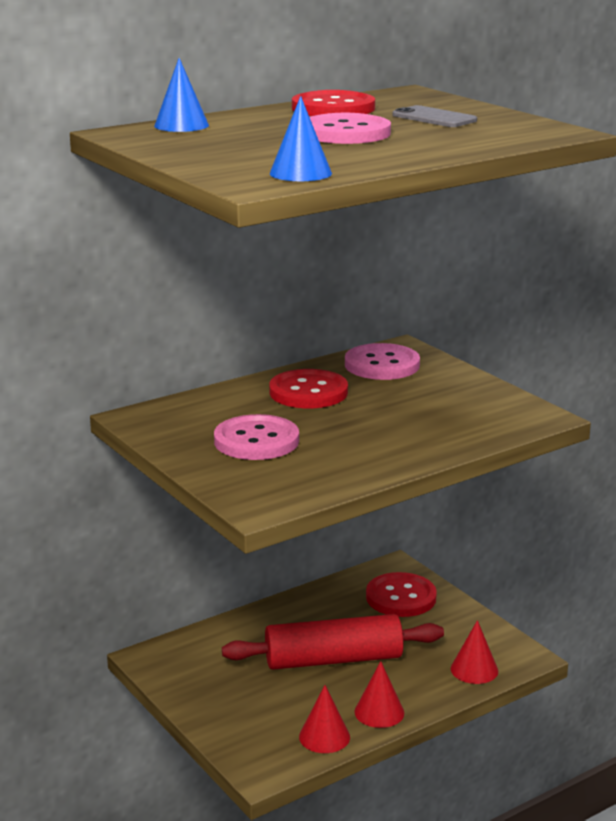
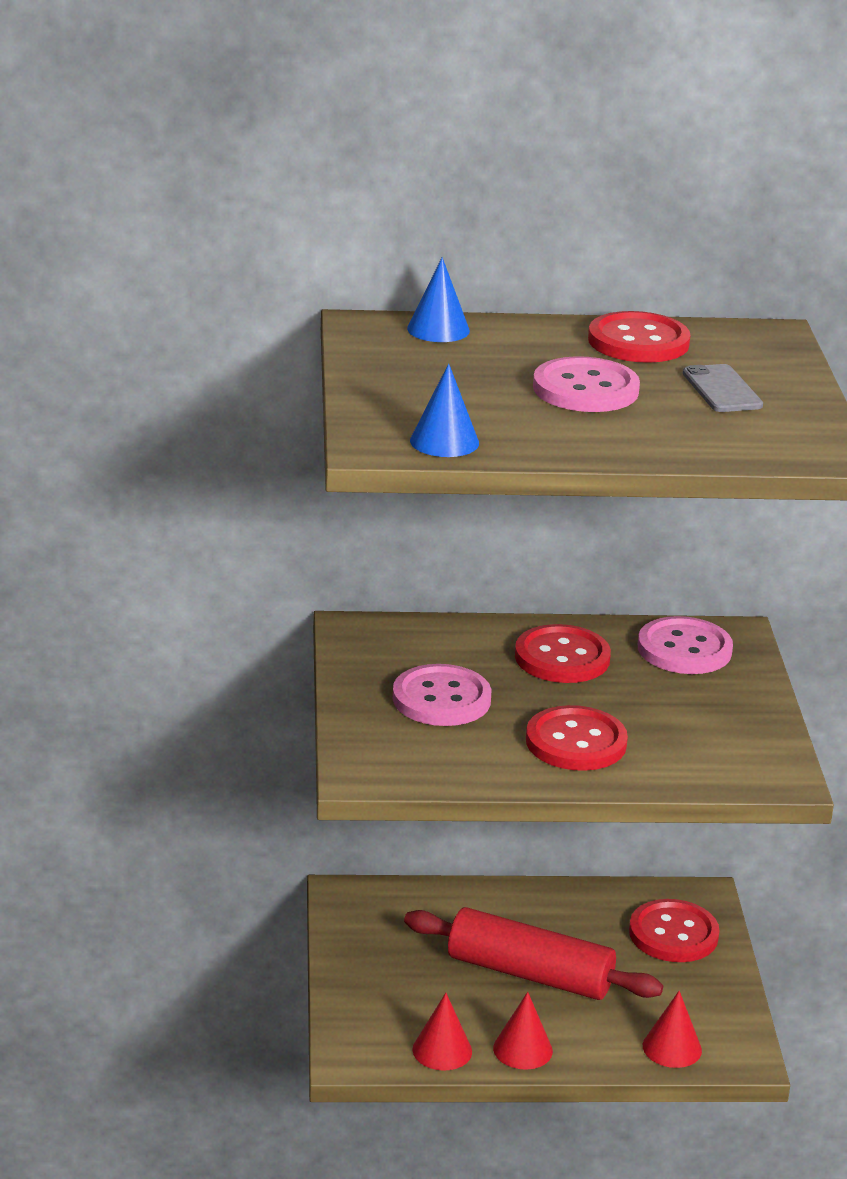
camera: 30 degrees right, 5 degrees up
none -> red button [526,705,628,771]

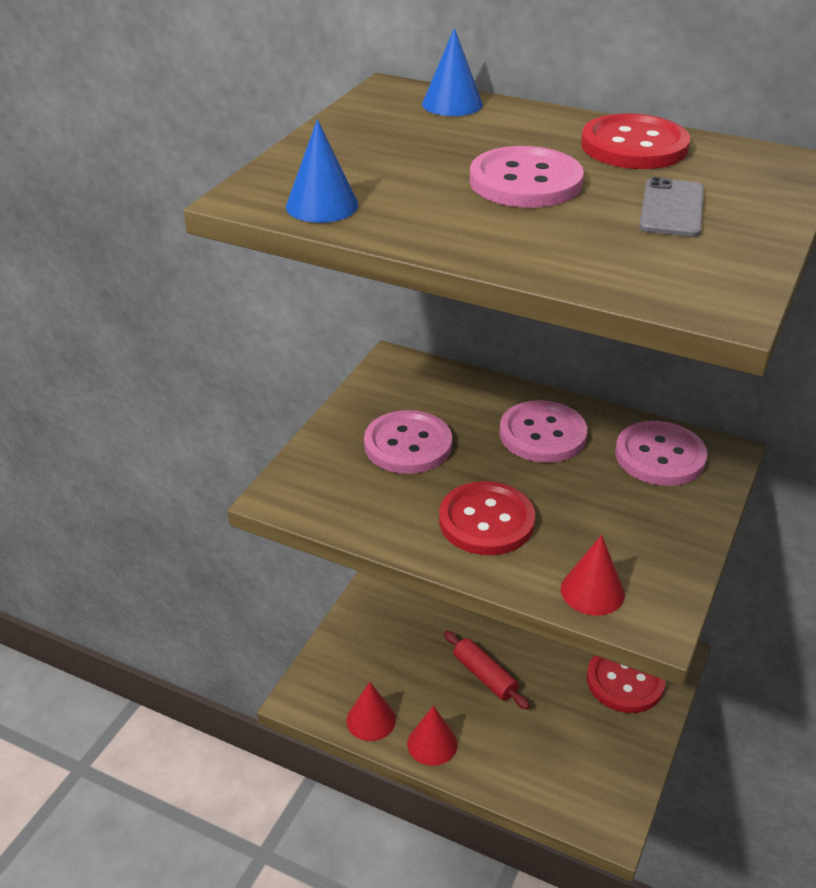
camera: 30 degrees right, 10 degrees up
red rolling pin [404,907,663,1000] -> red rolling pin [444,631,530,710], size x0.54
red button [515,624,611,683] -> pink button [499,400,587,463]
red cone [643,991,702,1068] -> red cone moved to [561,535,625,616]

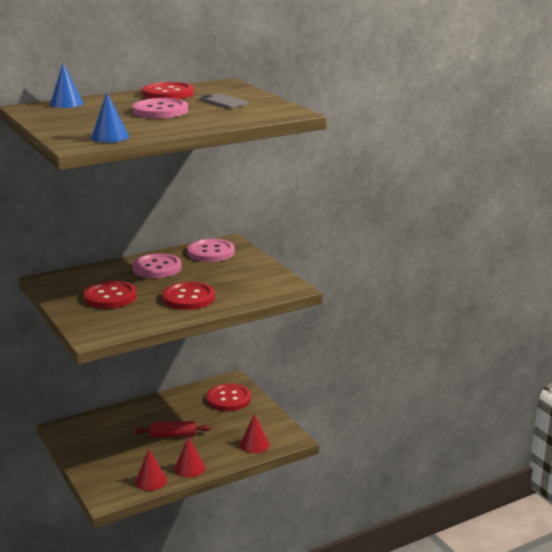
camera: 55 degrees left, 15 degrees down
pink button [364,410,452,474] -> red button [84,281,137,309]
red cone [561,535,625,616] -> red cone moved to [240,414,270,453]

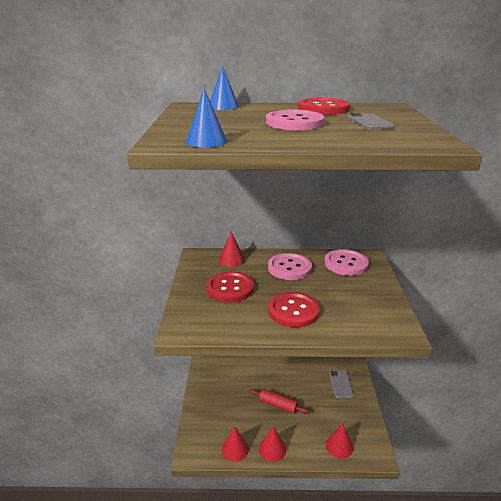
camera: 30 degrees right, 5 degrees up
red button [207,383,251,411] -> grey phone [329,370,354,399]
none -> red cone [219,232,245,267]

